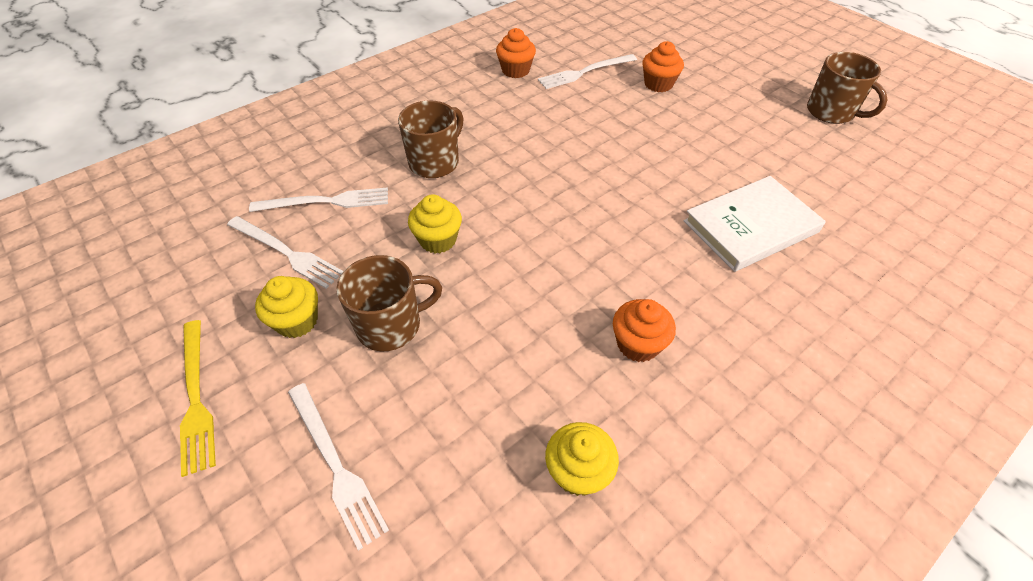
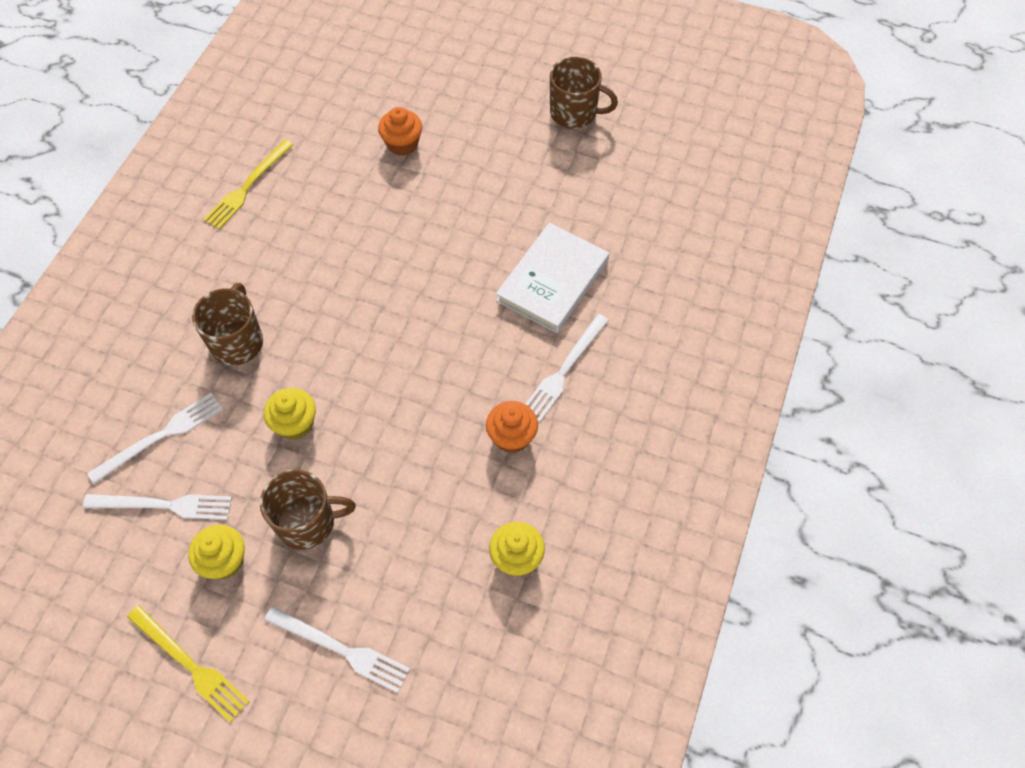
camera: 30 degrees left, 10 degrees up
brown mug [337,255,442,351] -> brown mug turned 45 degrees clockwise [260,470,356,550]
orange cupcake [496,28,536,78] -> yellow fork [203,140,293,230]
white fork [538,54,637,89] -> white fork moved to [526,314,609,422]

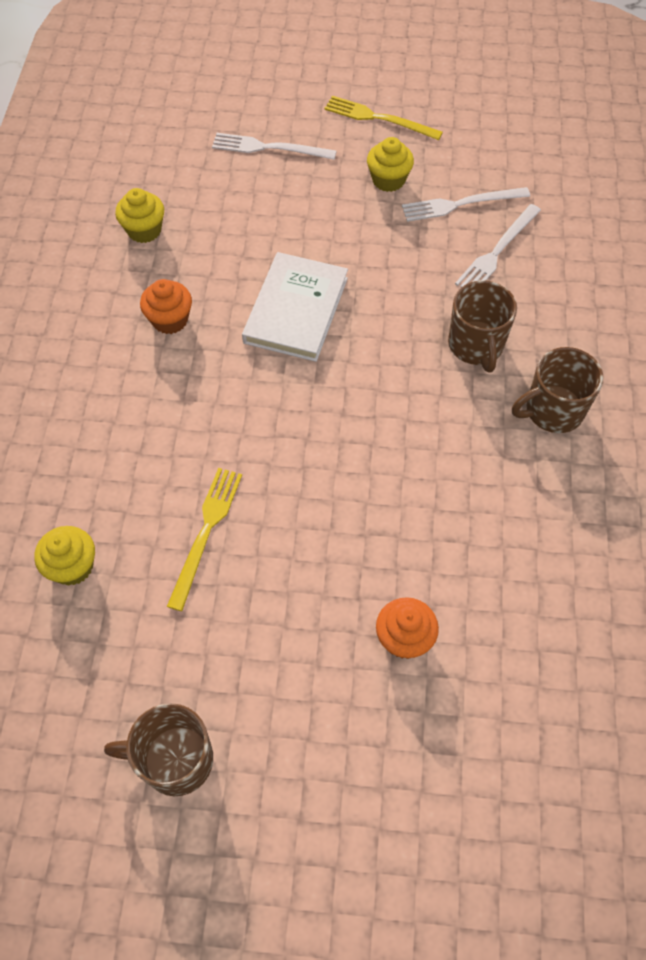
camera: 165 degrees right, 0 degrees up
yellow fork [203,140,293,230] -> yellow fork moved to [167,468,242,611]
brown mug [260,470,356,550] -> brown mug moved to [512,347,603,433]
yellow cupcake [264,388,316,440] -> yellow cupcake moved to [35,526,95,586]
white book [496,223,609,333] -> white book moved to [242,252,348,362]
white fork [526,314,609,422] -> none

